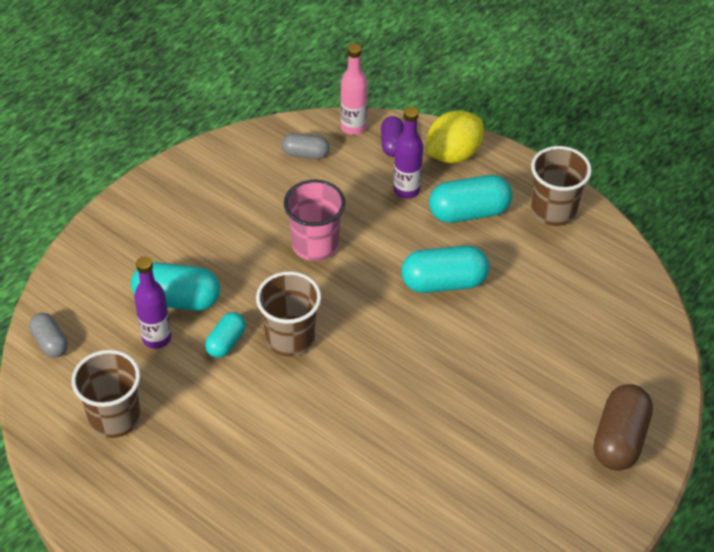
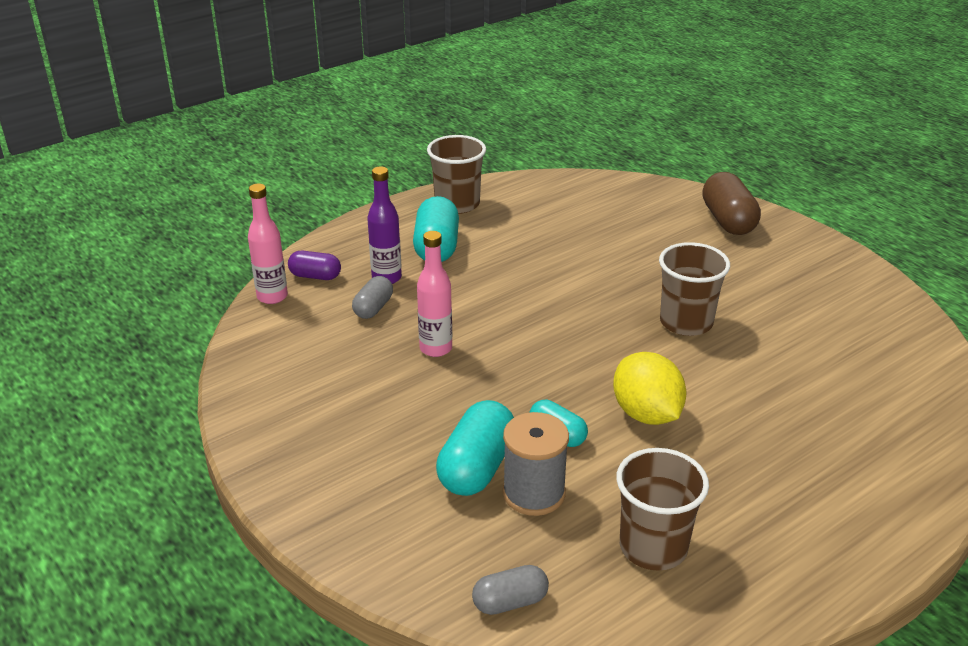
camera: 75 degrees left, 15 degrees down
purple bottle [134,257,171,349] -> grey spool [503,412,569,516]
brown cup [256,271,321,357] -> brown cup moved to [659,242,730,336]
grey capsule [282,133,329,159] -> grey capsule moved to [352,276,393,319]
pink cup [284,179,345,261] -> pink bottle [417,231,452,357]
turquoise capsule [402,246,489,293] -> none
yellow lemon [426,110,484,163] -> yellow lemon moved to [613,352,687,425]
brown capsule [594,384,653,471] -> brown capsule turned 45 degrees clockwise [702,172,761,235]

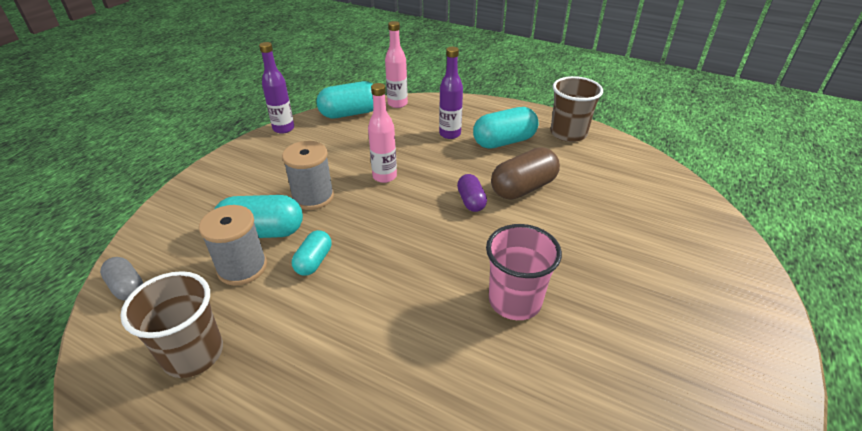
camera: 65 degrees right, 5 degrees up
purple capsule [288,251,341,280] -> purple capsule moved to [457,174,487,212]
grey capsule [352,276,393,319] -> none
yellow lemon [613,352,687,425] -> none
brown cup [659,242,730,336] -> pink cup [486,224,562,320]
brown capsule [702,172,761,235] -> brown capsule moved to [491,147,560,200]
none -> purple bottle [259,42,294,134]
none -> grey spool [282,141,334,210]
none -> turquoise capsule [316,81,373,118]

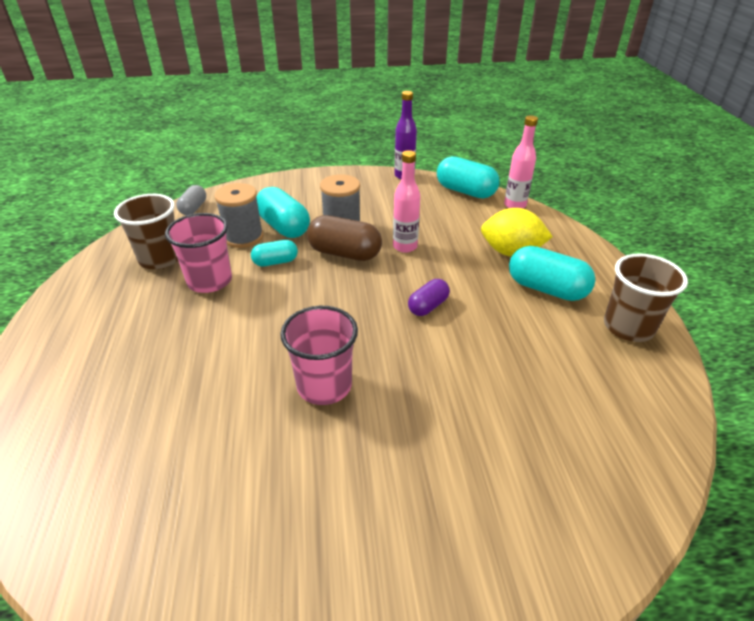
camera: 55 degrees right, 0 degrees up
purple bottle [439,47,463,139] -> yellow lemon [481,208,553,257]
brown capsule [491,147,560,200] -> brown capsule moved to [307,215,382,261]
none -> pink cup [165,213,232,293]

